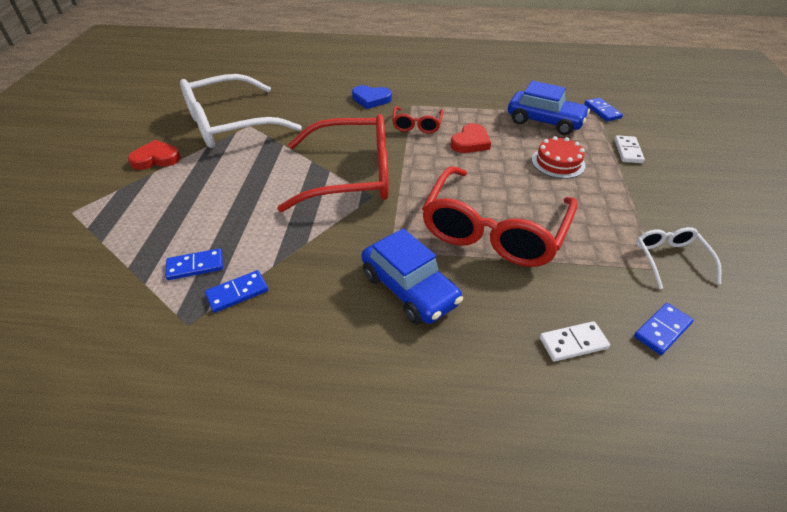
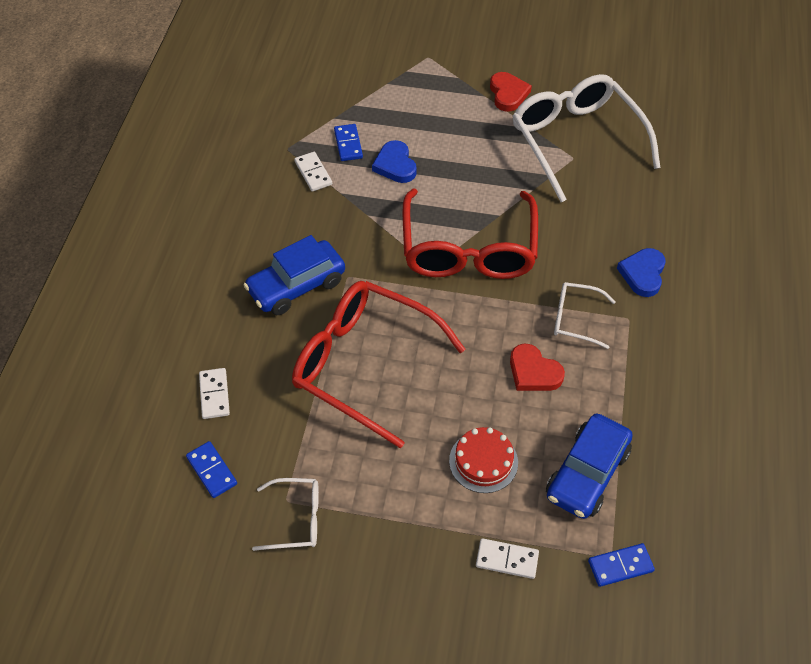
camera: 95 degrees right, 10 degrees up
blue domino [205,270,268,313] -> white domino [294,152,332,192]
red glasses [392,106,444,133] -> white glasses [554,282,616,349]
none -> blue heart [372,140,417,183]

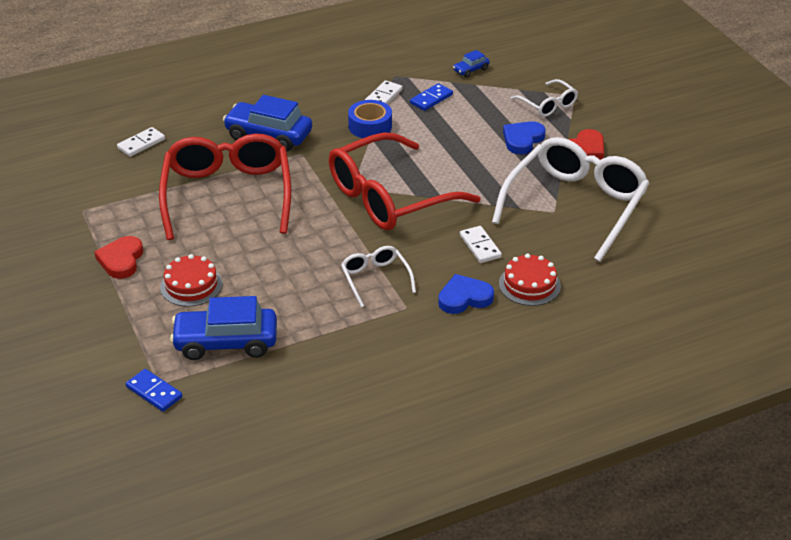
camera: 55 degrees right, 15 degrees down
blue domino [186,441,237,498] -> none
white glasses [252,478,319,551] -> white glasses moved to [510,79,578,117]
blue heart [372,140,417,183] -> blue heart moved to [503,121,546,154]
white domino [476,538,539,579] -> white domino moved to [460,226,502,263]
red heart [510,344,565,391] -> red heart moved to [94,236,143,279]
none -> blue tape [348,100,392,138]
none -> blue car [453,50,490,77]
none -> red cake [499,254,561,306]

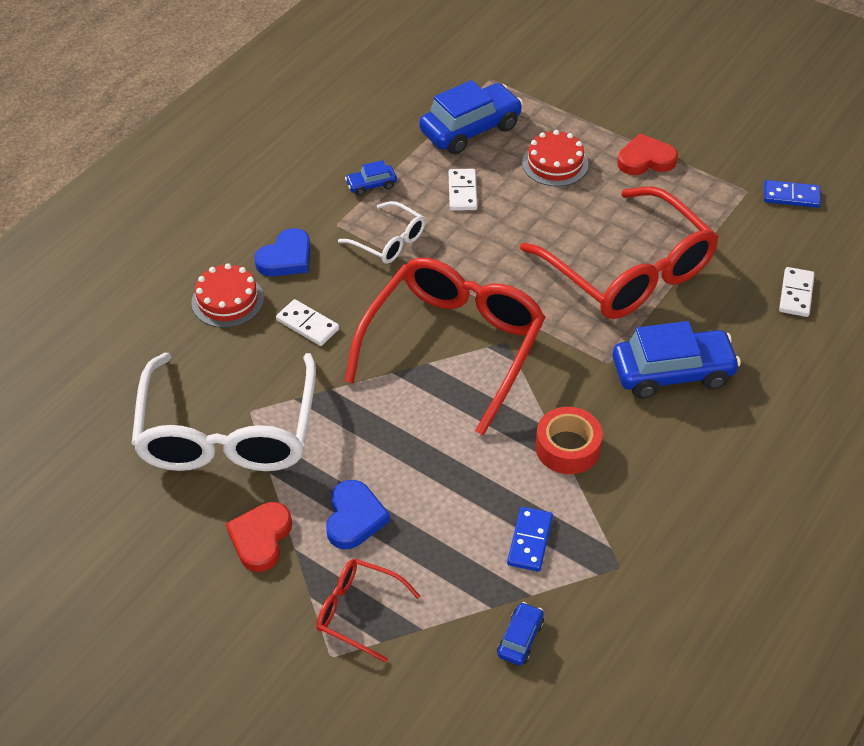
camera: 150 degrees right, 10 degrees up
red heart [94,236,143,279] -> red heart turned 75 degrees counterclockwise [617,133,678,175]
blue domino [126,369,182,412] -> blue domino moved to [764,180,821,208]
blue tape [348,100,392,138] -> red tape [536,407,603,474]
white domino [365,80,403,104] -> white domino moved to [449,169,477,211]
white glasses [510,79,578,117] -> red glasses [316,559,420,663]
none -> blue car [345,160,397,196]

